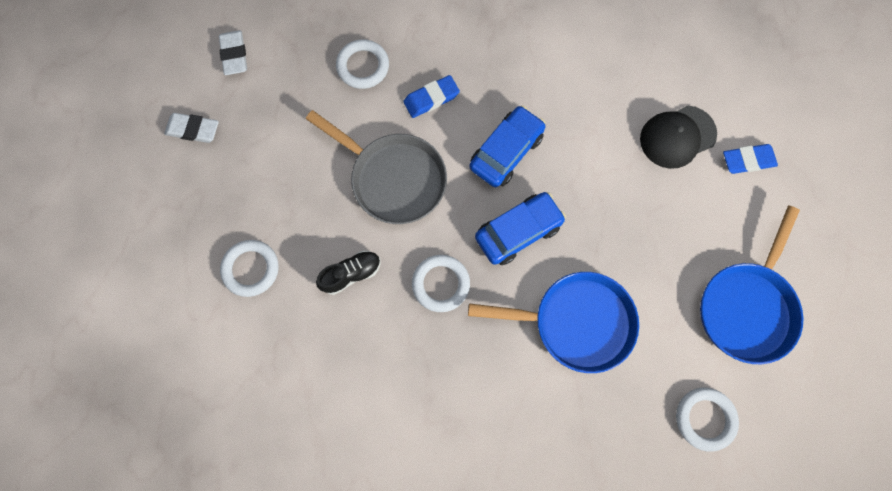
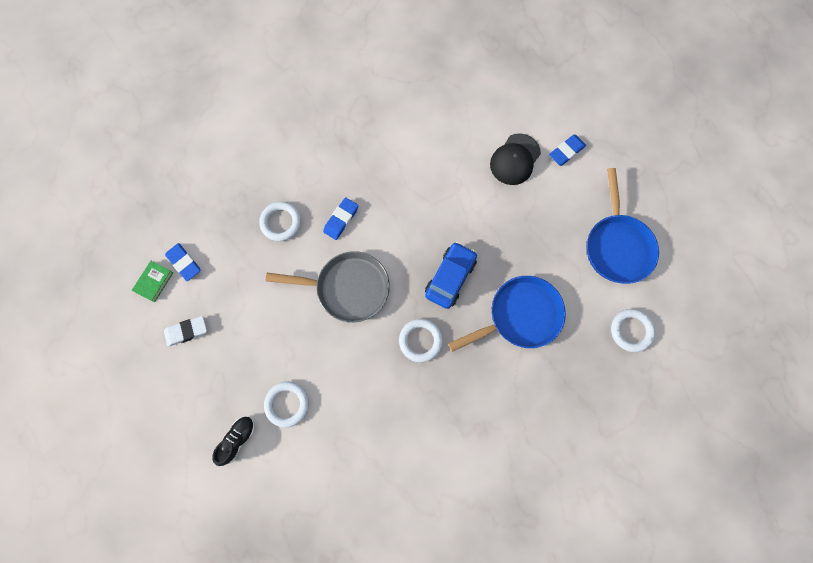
camera: 30 degrees left, 0 degrees up
white eraser [219,30,247,75] -> blue eraser [165,243,201,281]
black shoe [316,250,381,295] -> black shoe moved to [212,416,255,466]
blue car [470,106,546,187] -> none
none -> green book [132,261,174,302]

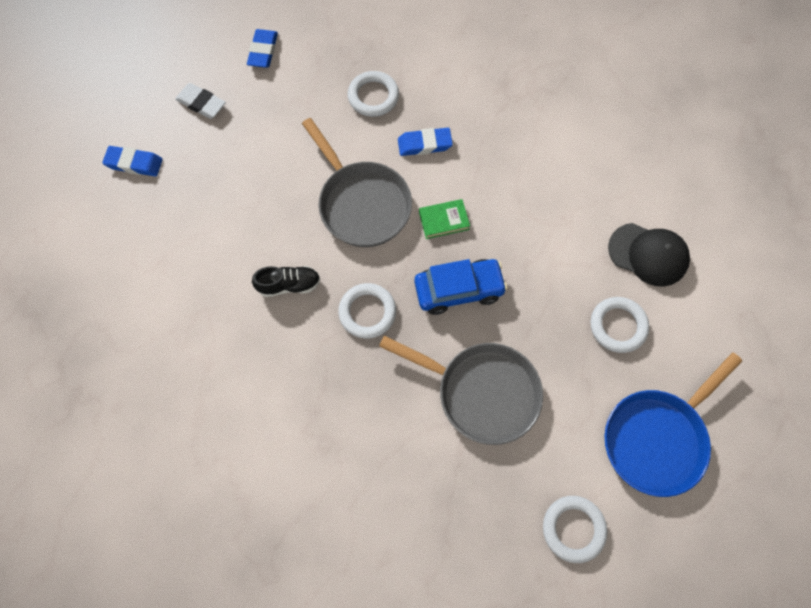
camera: 50 degrees right, 5 degrees down
green book [132,261,174,302] -> green book moved to [419,199,470,239]
black shoe [212,416,255,466] -> black shoe moved to [252,266,320,297]
white ring [264,381,309,428] -> white ring moved to [591,297,649,353]
blue pan [448,276,566,352] -> grey pan [379,335,543,445]
black cap [490,133,541,185] -> black cap turned 150 degrees counterclockwise [608,223,690,287]
blue eraser [549,135,586,166] -> blue eraser moved to [102,146,163,176]

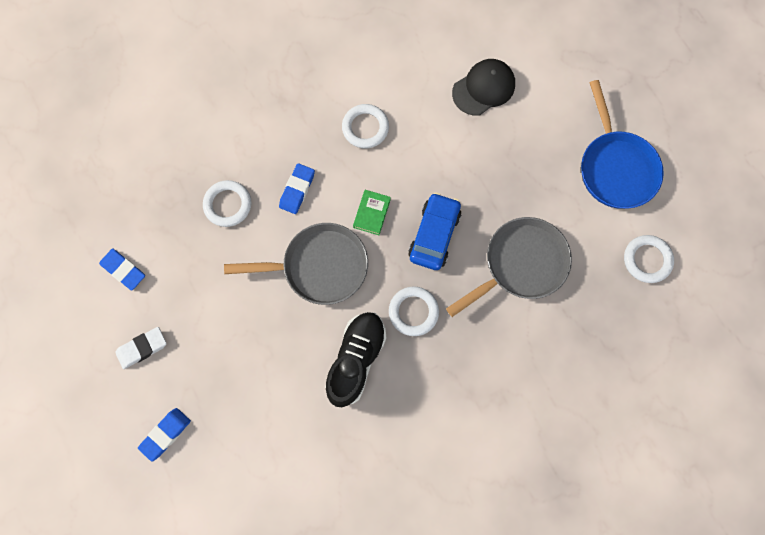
camera: 60 degrees left, 5 degrees up
black shoe [252,266,320,297] -> black shoe [325,312,387,407], size x1.69
white ring [591,297,649,353] -> white ring moved to [342,104,389,149]

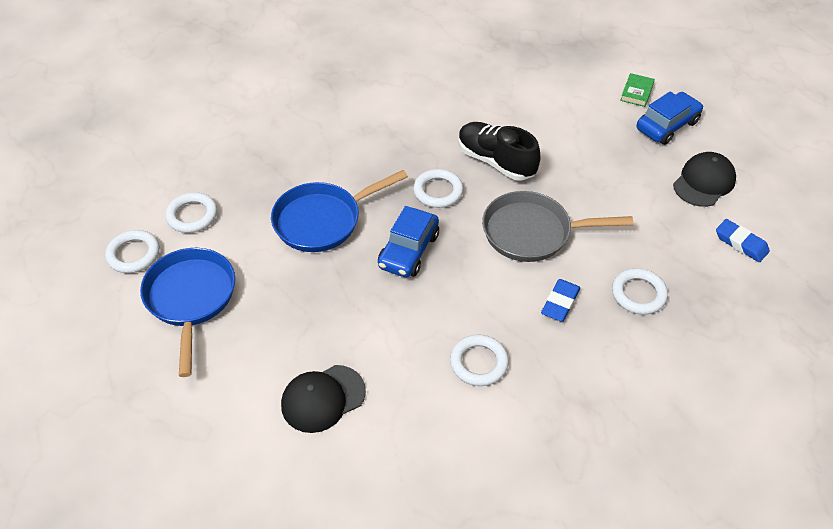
camera: 175 degrees left, 25 degrees down
white eraser [115,327,167,369] -> black cap [673,152,736,207]
blue eraser [138,408,191,462] -> blue car [637,91,703,145]
black shoe [325,312,387,407] -> black shoe turned 105 degrees clockwise [459,122,540,181]
green book [353,190,391,235] -> green book moved to [620,73,655,107]
grey pan [446,217,572,317] -> blue pan [271,170,408,252]
none -> white ring [105,230,160,273]

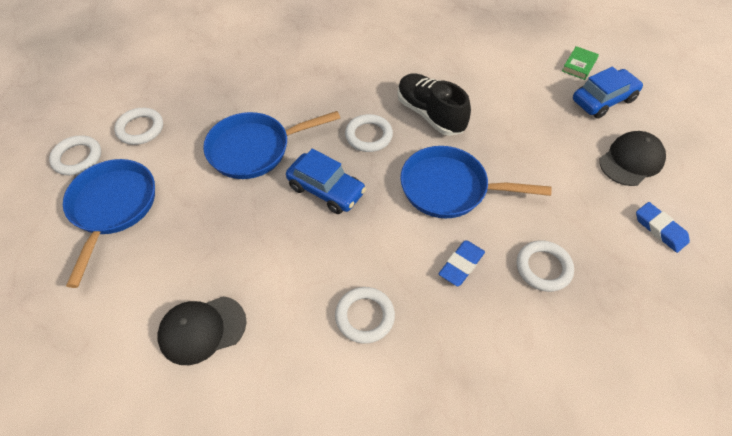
camera: 10 degrees right, 5 degrees up
blue car [378,206,439,277] -> blue car turned 90 degrees counterclockwise [286,149,366,214]
grey pan [482,191,633,262] -> blue pan [400,146,552,219]

